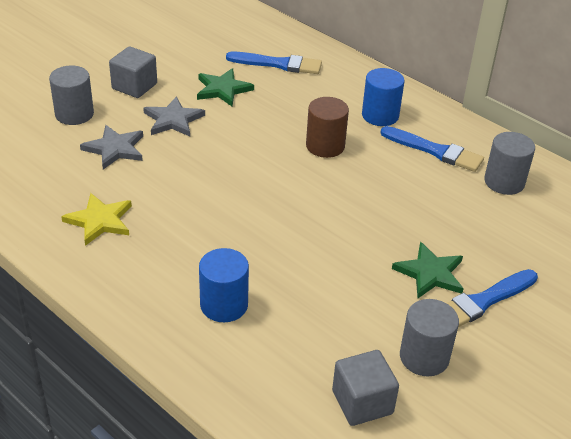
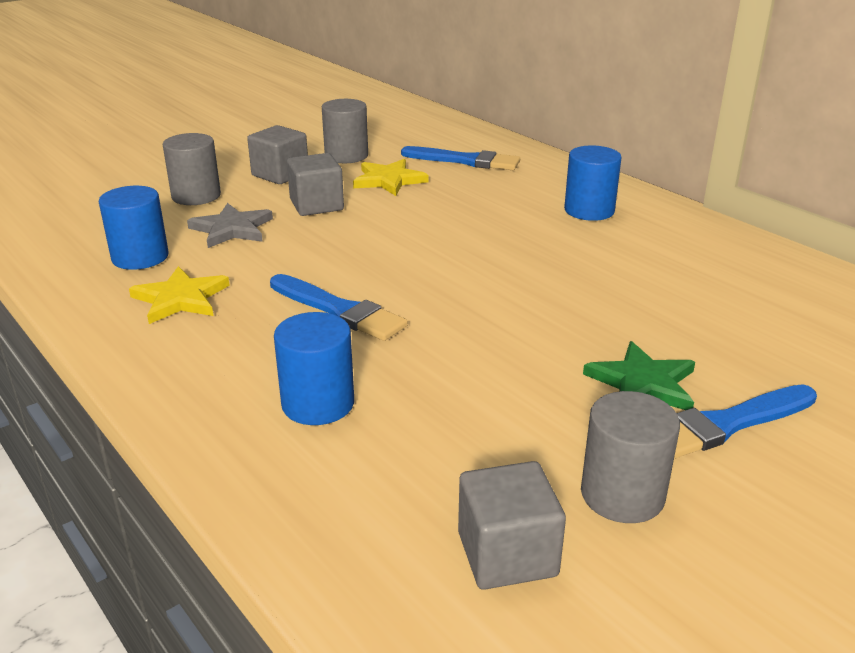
camera: 10 degrees right, 10 degrees down
grey star [143,96,205,136] -> grey cube [287,153,344,216]
green star [197,68,254,106] -> yellow star [353,159,428,196]
brown cylinder [306,97,349,158] -> none
blue brush [380,126,484,172] -> blue brush moved to [270,274,408,341]
grey cylinder [484,132,535,195] -> grey cylinder moved to [322,99,368,163]
none -> blue cylinder [99,186,169,270]

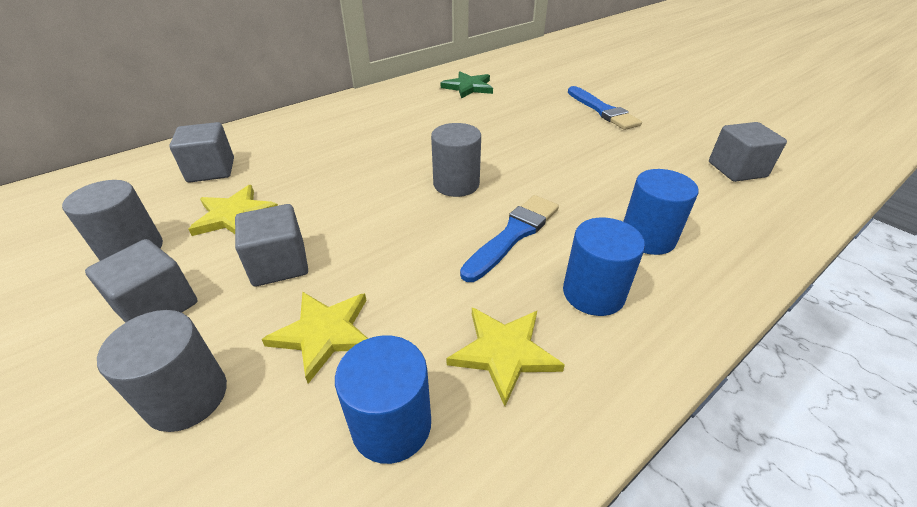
camera: 90 degrees left, 10 degrees up
grey star [187,203,273,248] -> yellow star [262,292,368,384]
blue brush [401,146,520,170] -> grey cube [169,122,234,183]
blue cylinder [564,145,622,221] -> blue cylinder moved to [563,218,645,316]
grey cylinder [581,391,680,523] -> grey cylinder moved to [431,123,481,197]
green star [583,341,695,410] -> green star moved to [441,72,493,99]

